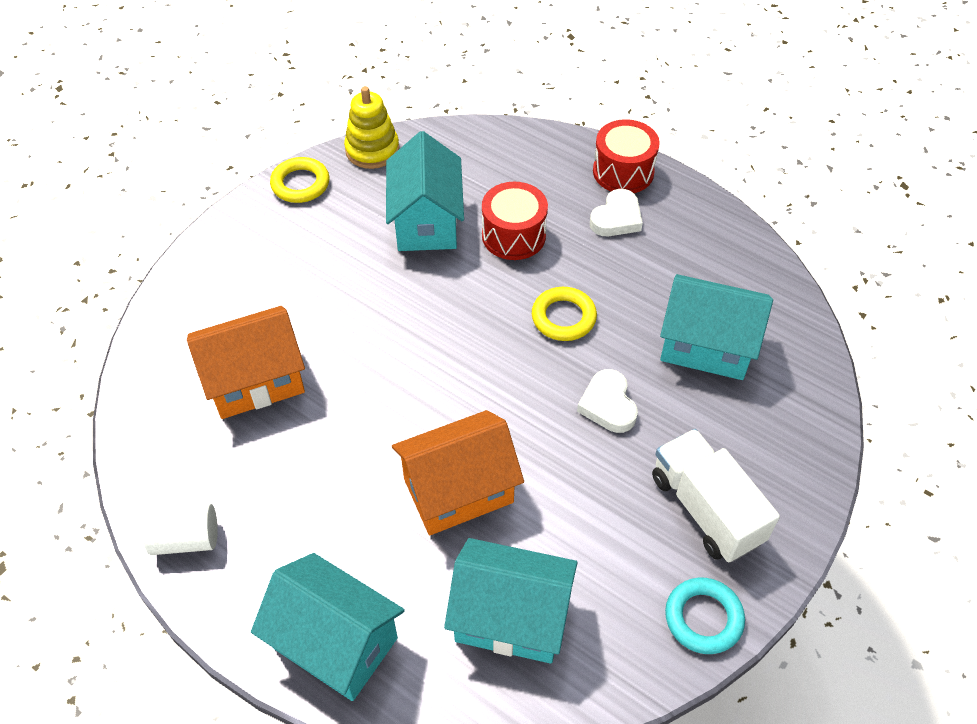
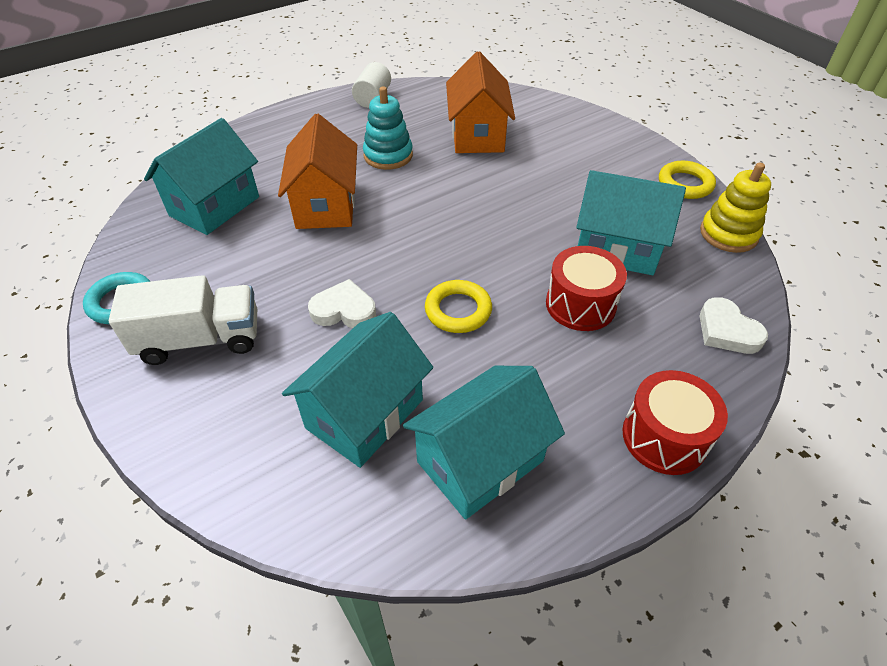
camera: 110 degrees right, 5 degrees down
turquoise house [251,553,405,701] -> turquoise house moved to [403,366,565,520]
white heart [590,189,643,236] -> white heart moved to [700,297,768,354]
none -> turquoise stacking toy [363,87,413,170]

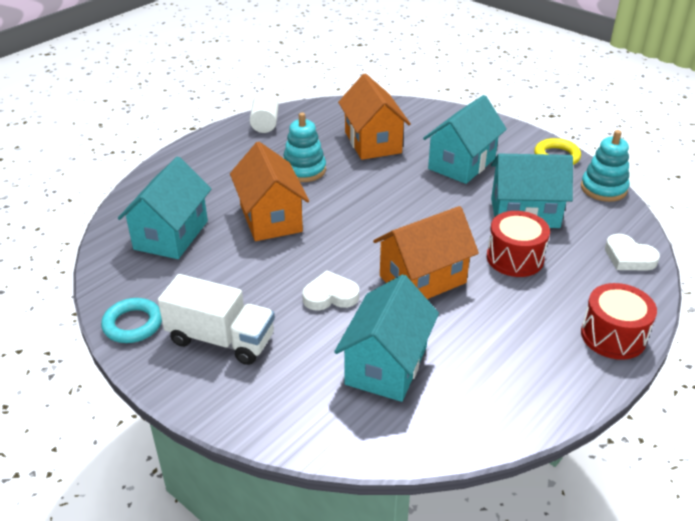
camera: 15 degrees left, 10 degrees down
white truck [109,275,257,365] -> white truck turned 45 degrees clockwise [158,274,275,365]
turquoise house [403,366,565,520] -> turquoise house moved to [423,95,507,184]
yellow ring [425,280,492,333] -> orange house [373,206,479,299]
yellow stacking toy [700,163,771,253] -> turquoise stacking toy [581,130,629,202]

